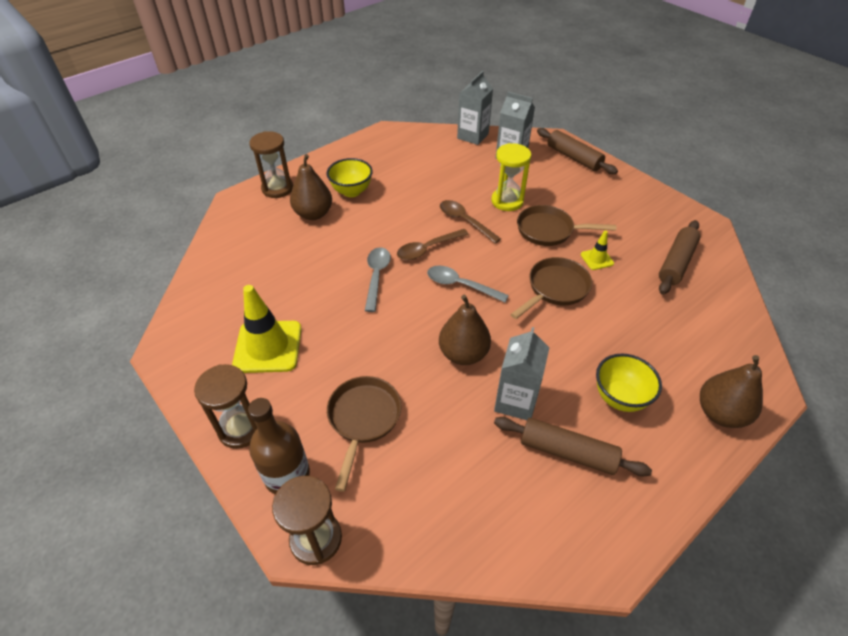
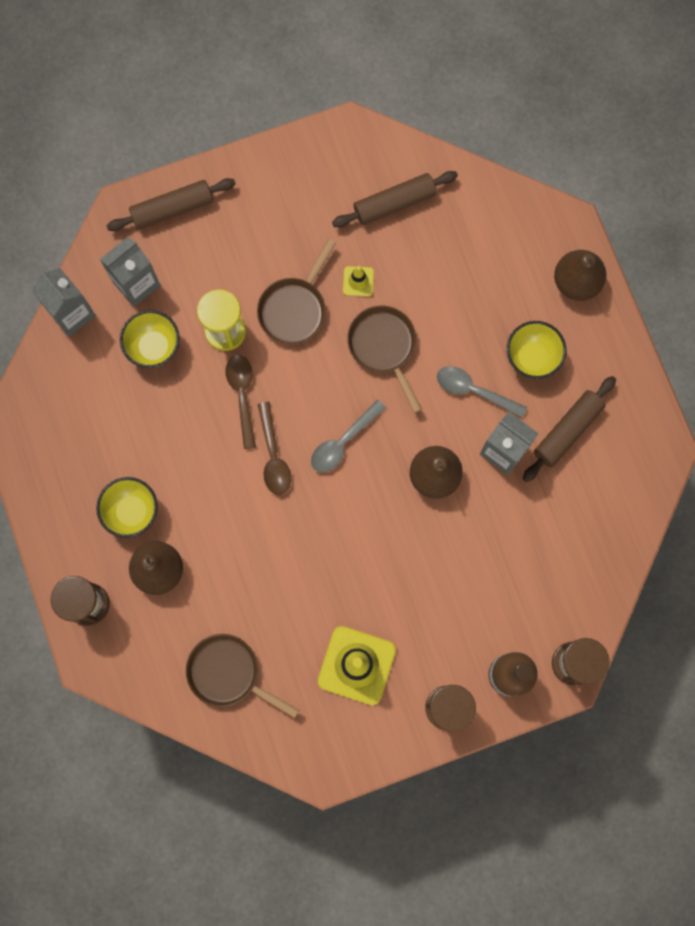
camera: 70 degrees left, 30 degrees up
brown pan [327,376,402,492] -> brown pan moved to [186,634,299,718]
grey spoon [365,247,391,312] -> grey spoon moved to [437,366,527,418]
brown spoon [440,200,501,243] -> brown spoon turned 105 degrees clockwise [225,355,256,449]
brown rolling pin [659,220,700,295] -> brown rolling pin turned 75 degrees counterclockwise [332,171,458,228]
none -> yellow bowl [120,310,180,368]

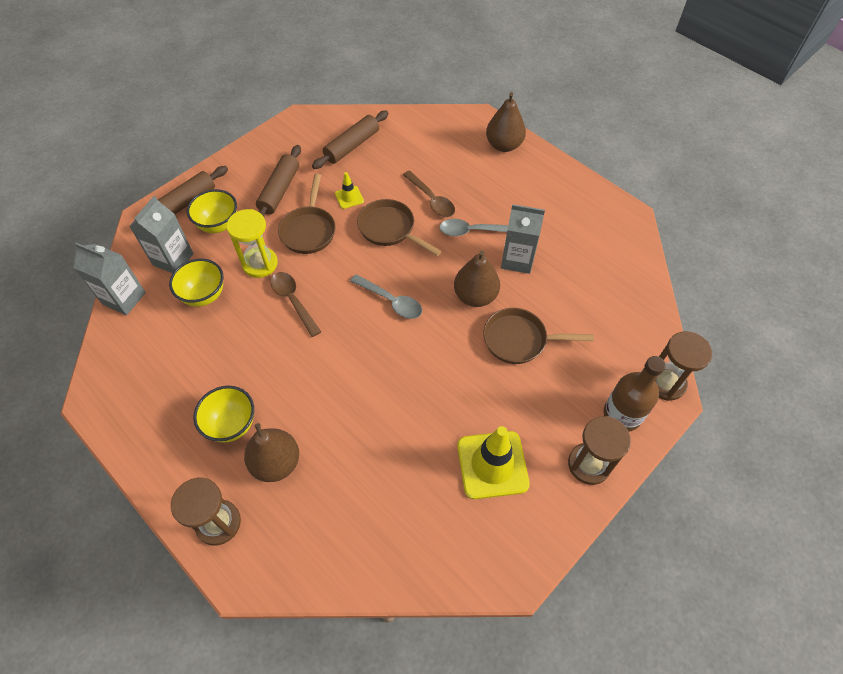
camera: 25 degrees left, 20 degrees down
brown pan [186,634,299,718] -> brown pan moved to [483,308,594,364]
brown spoon [258,402,291,495] -> brown spoon moved to [403,170,455,217]
grey spoon [311,400,386,473] -> grey spoon turned 75 degrees counterclockwise [350,274,422,319]
yellow bowl [507,321,566,379] -> yellow bowl moved to [187,189,237,233]
brown rolling pin [523,376,616,482] -> brown rolling pin moved to [256,145,301,216]

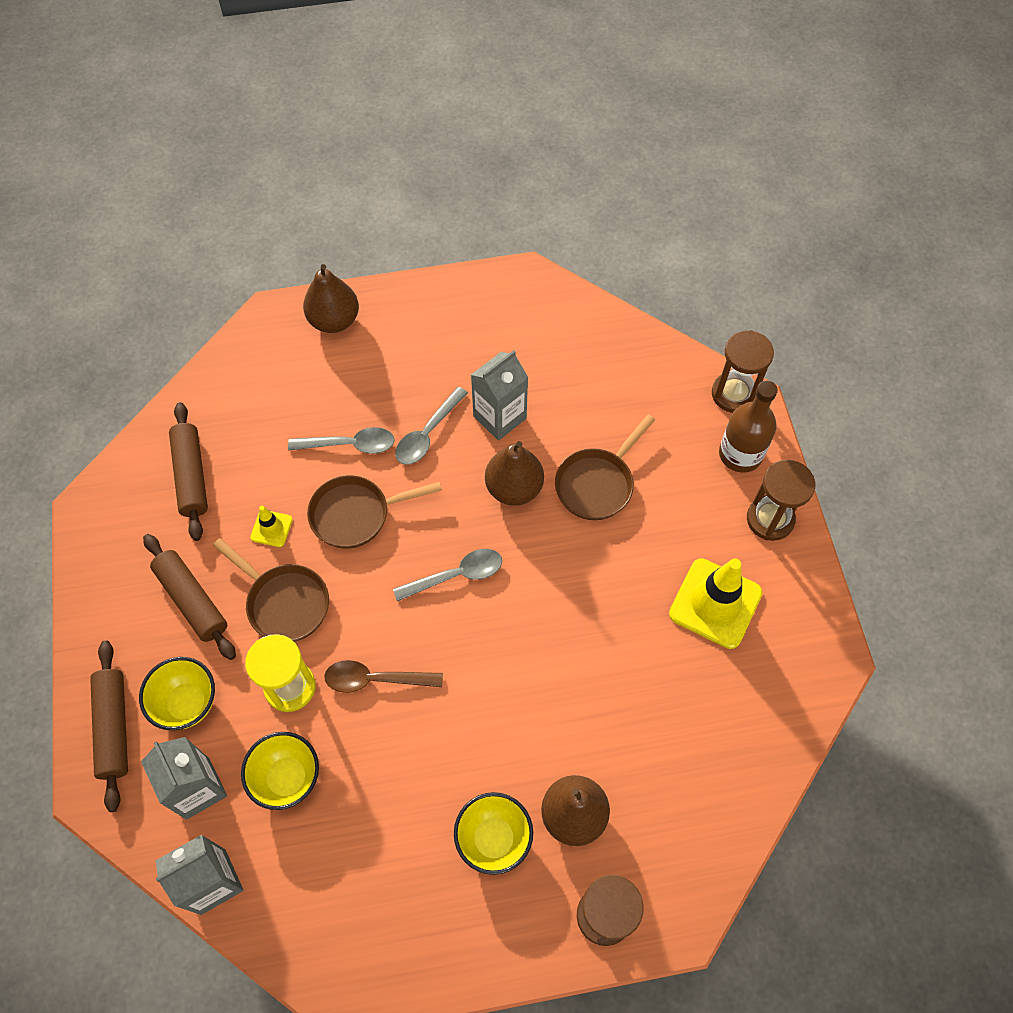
camera: 55 degrees left, 5 degrees up
brown spoon [403,170,455,217] -> grey spoon [288,427,394,454]

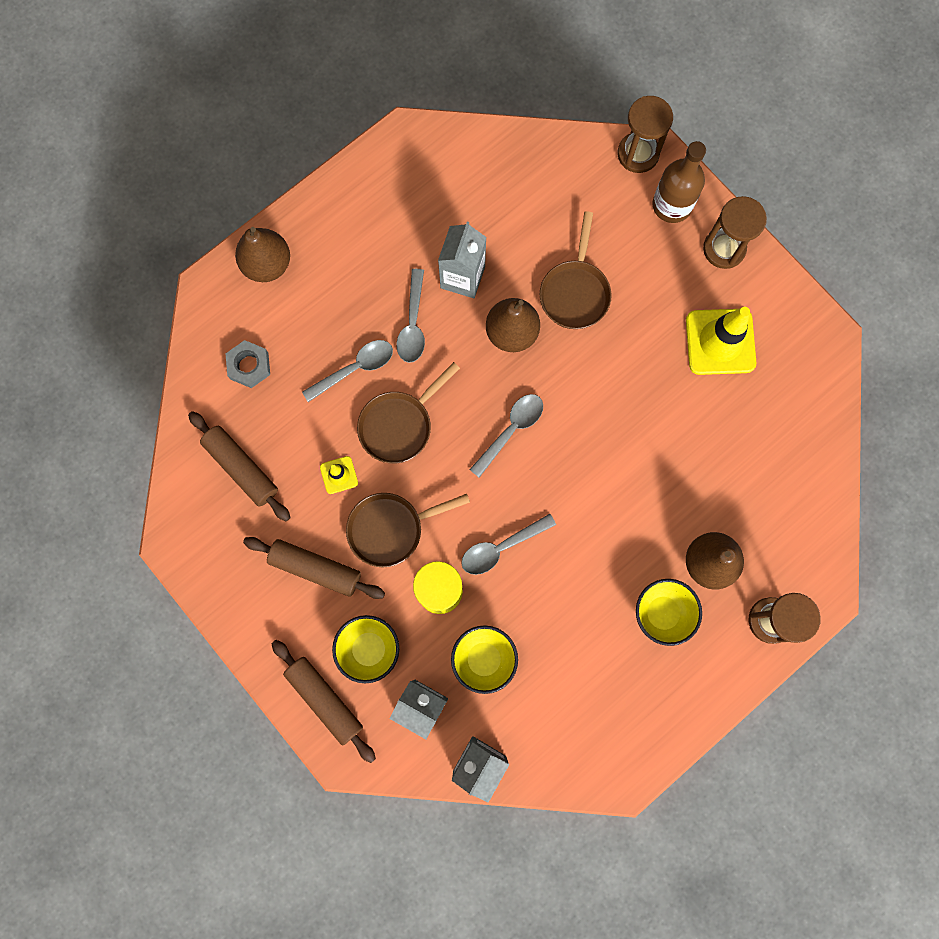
camera: 30 degrees left, 15 degrees up
brown pan [213,538,329,642] -> brown pan turned 150 degrees clockwise [346,493,470,567]
brown spoon [324,660,443,693] -> grey spoon [461,514,556,575]
none -> grey nut [226,340,270,388]

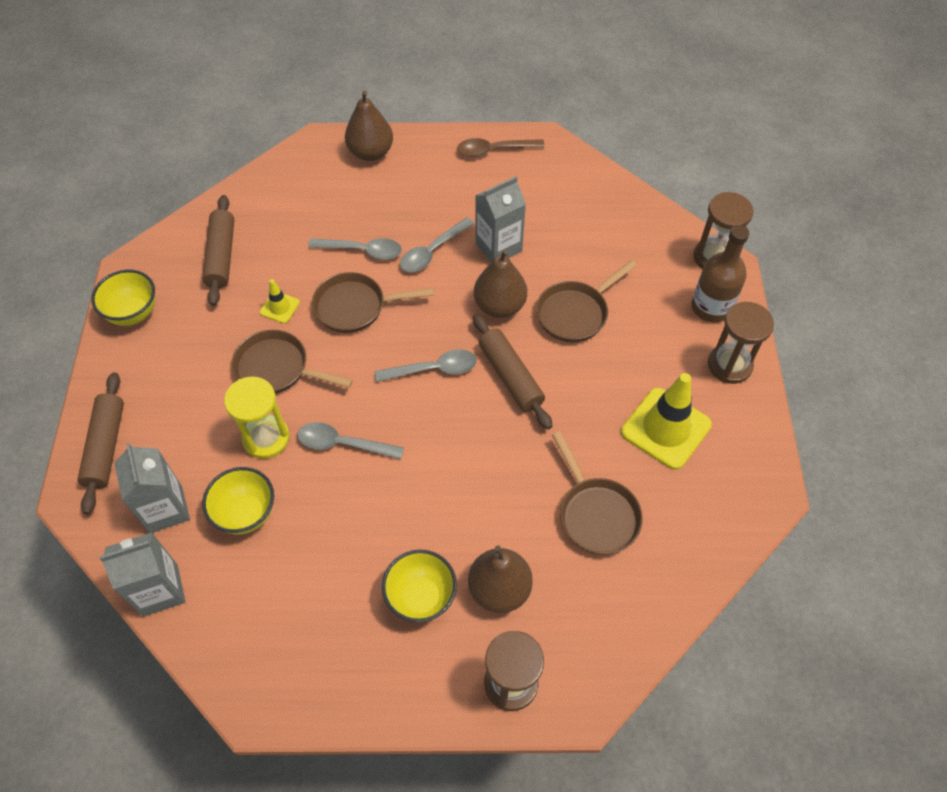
camera: 40 degrees right, 20 degrees down
grey nut [226,340,270,388] -> none
brown rolling pin [243,537,385,599] -> brown rolling pin moved to [473,314,552,430]
yellow bowl [332,615,399,683] -> yellow bowl moved to [91,270,155,326]
none -> brown spoon [457,138,545,157]
none -> brown pan [552,432,643,555]

